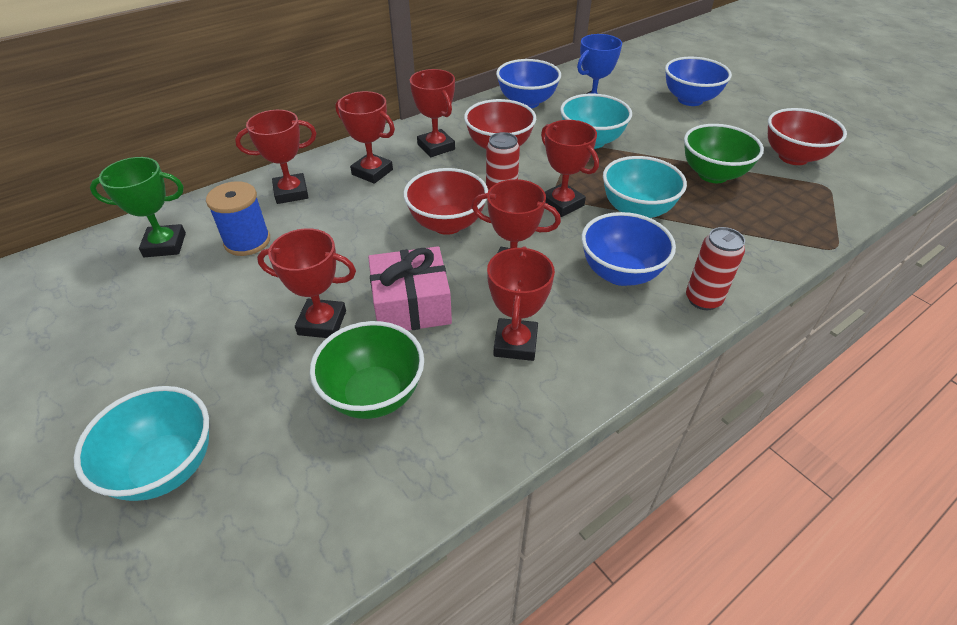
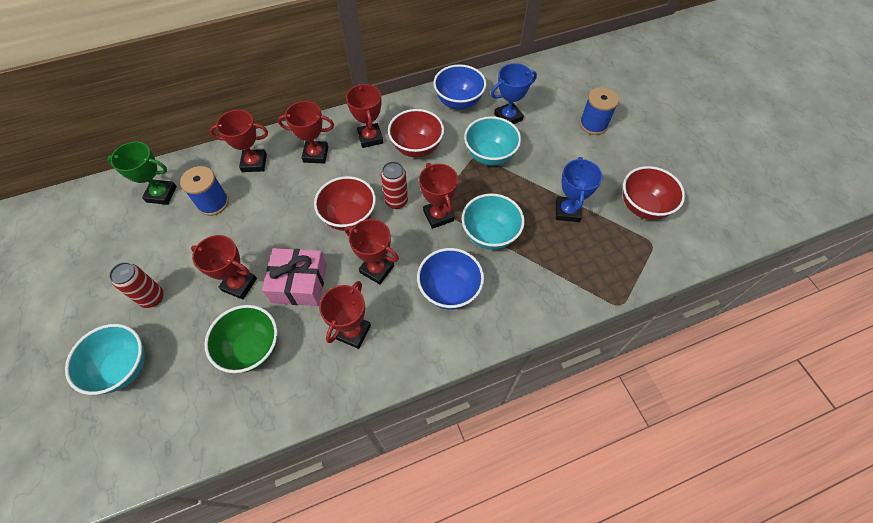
camera: 15 degrees right, 15 degrees up
red trophy [335,91,395,184] -> red trophy turned 45 degrees counterclockwise [278,101,334,163]
blue bowl [665,57,732,106] -> blue spool [580,87,619,135]
green bowl [684,124,764,183] -> blue trophy [556,157,603,222]
red can [686,227,745,310] -> red can moved to [109,262,164,308]

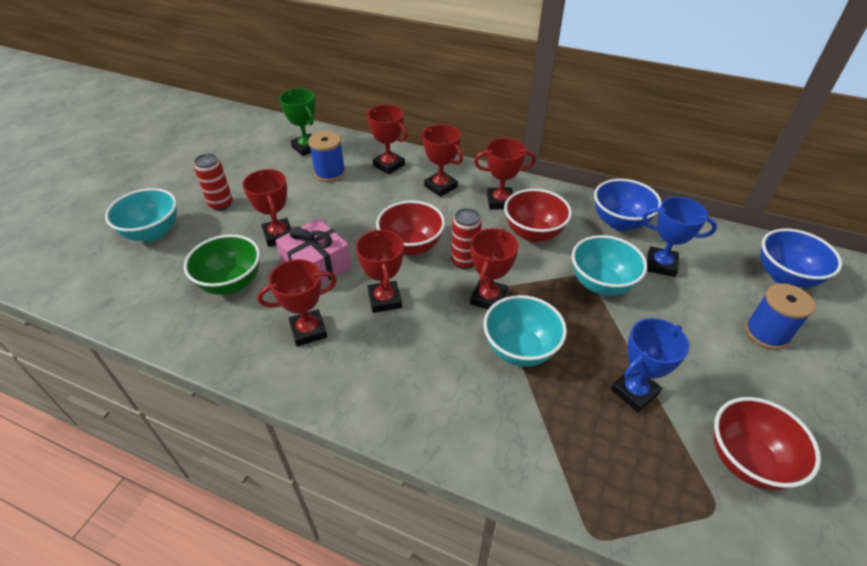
camera: 45 degrees right, 15 degrees down
red trophy [346,84,383,148] -> red trophy turned 60 degrees clockwise [474,138,536,210]
blue bowl [417,248,484,310] -> blue bowl moved to [760,229,842,288]

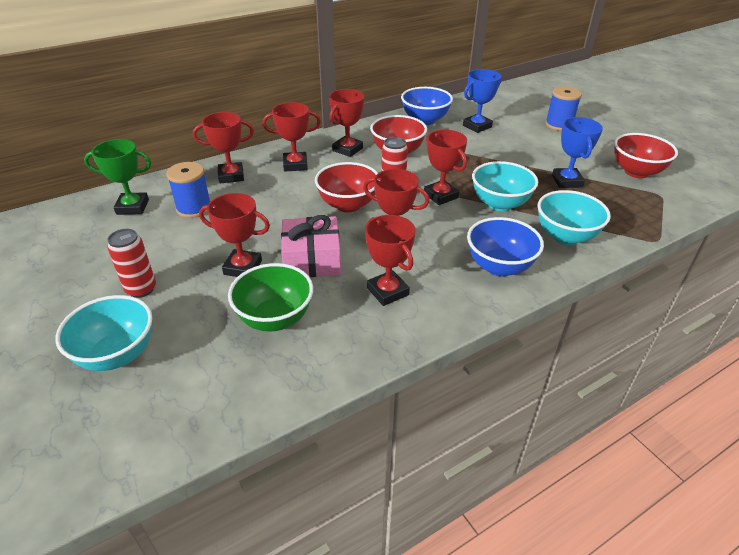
camera: 55 degrees left, 5 degrees down
red trophy [257,259,337,347] -> red trophy turned 45 degrees counterclockwise [365,215,416,306]
turquoise bowl [572,235,647,296] -> turquoise bowl moved to [537,190,611,245]
blue bowl [760,229,842,288] -> blue bowl moved to [467,217,544,277]

